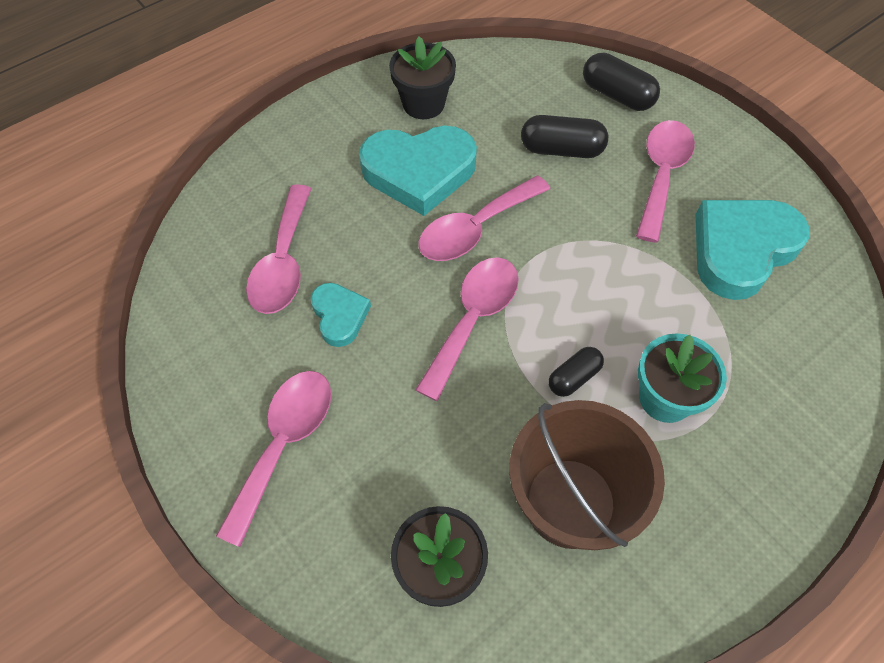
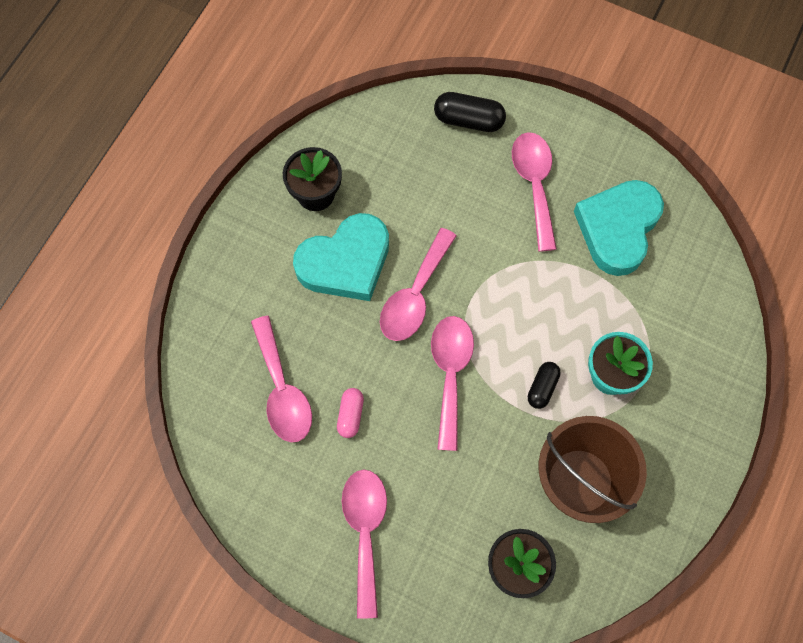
camera: 25 degrees left, 10 degrees up
turquoise heart [311,283,371,347] -> pink capsule [337,388,364,438]
black capsule [521,115,608,158] -> none

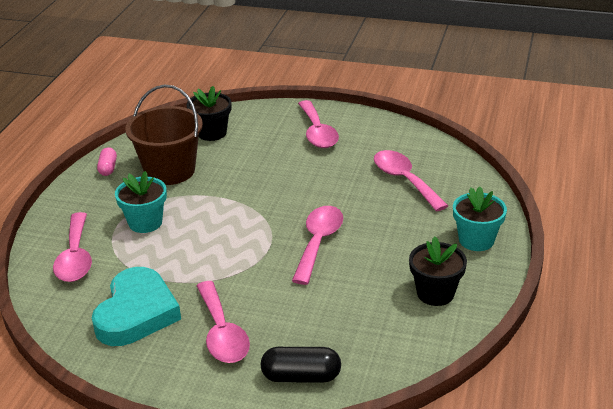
camera: 170 degrees right, 35 degrees down
turquoise heart [293,213,389,301] -> none
pink capsule [337,388,364,438] -> pink capsule moved to [97,147,117,176]
pink spoon [431,316,474,451] -> pink spoon moved to [53,212,92,282]
black capsule [528,362,561,409] -> none
none -> turquoise flower pot [453,186,507,251]

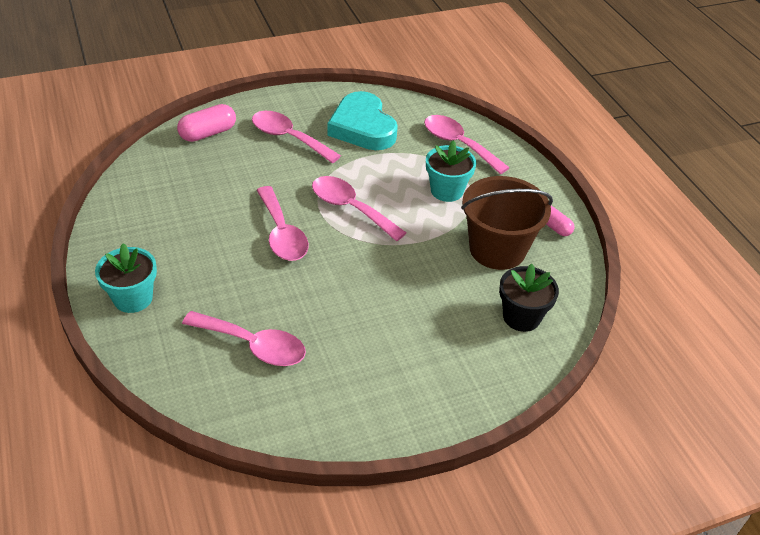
camera: 140 degrees right, 10 degrees up
black capsule [261,347,341,383] -> pink capsule [177,104,236,142]
pink spoon [298,100,339,148] -> pink spoon moved to [312,176,406,241]
black flower pot [409,236,467,306] -> none

